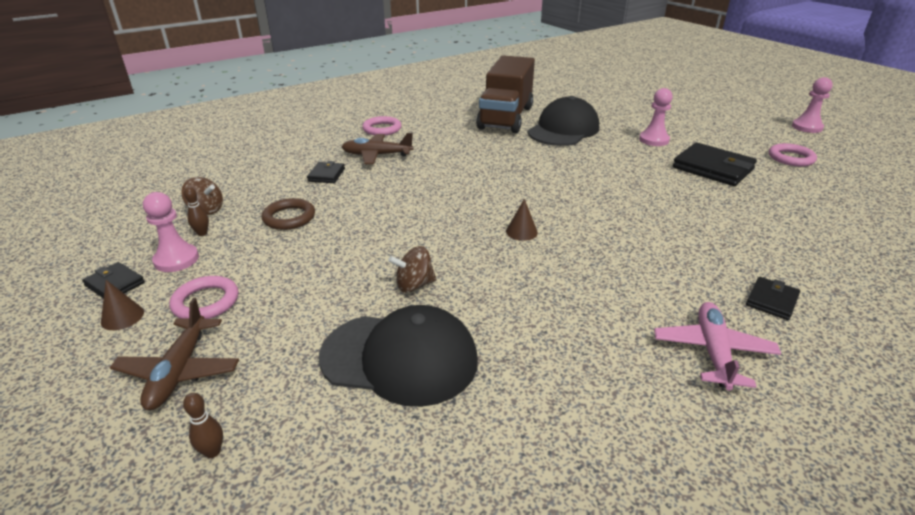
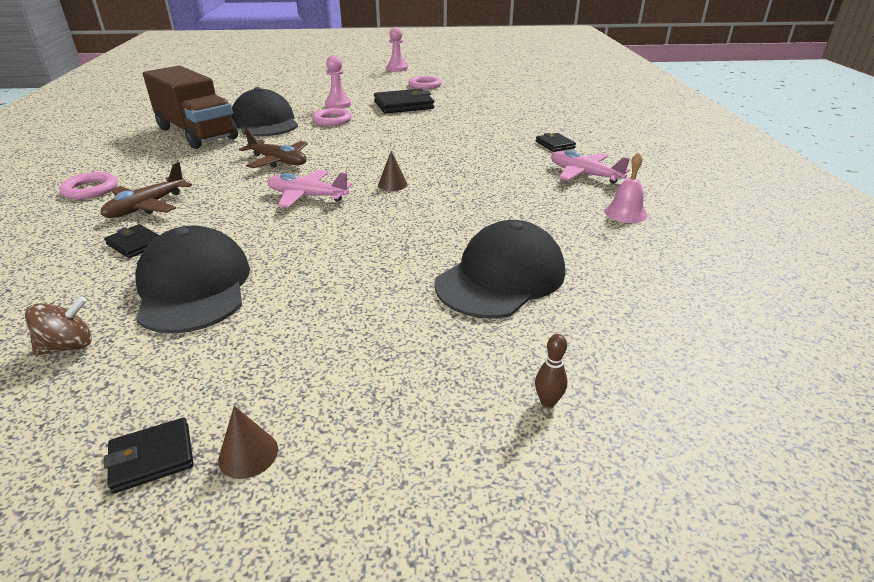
camera: 60 degrees left, 0 degrees up
brown plane [110,298,239,410] -> brown plane moved to [239,129,308,168]
pink pawn [143,192,199,272] -> none
pink ring [169,276,238,319] -> pink ring moved to [312,108,352,126]
brown bowling pin [184,187,209,236] -> none
brown ring [261,198,315,230] -> black cap [135,225,250,334]
brown spinning top [388,246,436,293] -> none
none -> pink plane [267,170,352,208]
none -> pink bell [604,152,647,223]

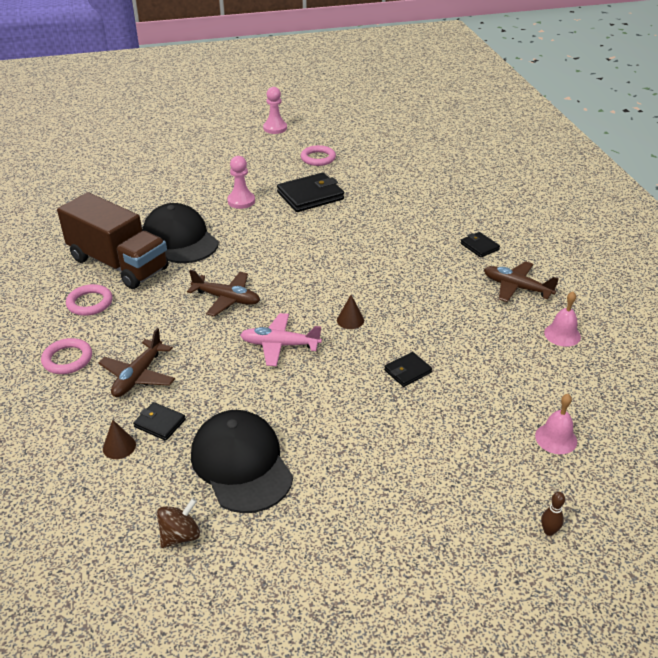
camera: 10 degrees left, 5 degrees up
black wallet [104,418,194,494] -> black wallet moved to [384,352,432,387]
brown cone [218,406,278,479] -> brown cone moved to [103,420,136,459]
pink ring [312,108,352,126] -> pink ring moved to [66,284,113,316]
black cap [435,220,565,319] -> none
pink plane [551,150,630,184] -> brown plane [484,261,559,302]
none -> pink bell [535,394,577,454]

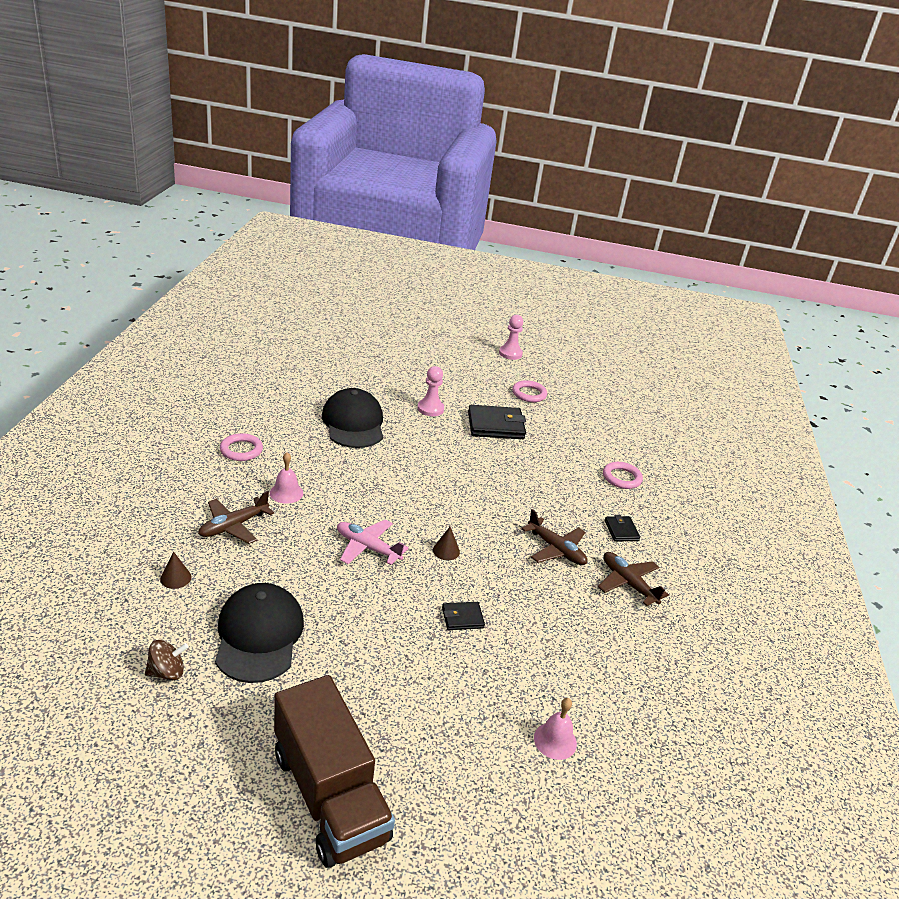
camera: 20 degrees right, 5 degrees down
pink ring [41,338,92,374] -> pink ring moved to [603,462,643,489]
brown truck [57,192,169,289] -> brown truck moved to [274,675,395,868]
black wallet [133,402,186,441] -> none
brown plane [187,270,260,316] -> brown plane moved to [522,509,587,565]
brown bowling pin [541,492,565,536] -> none
pink bell [544,292,581,347] -> pink bell moved to [270,452,303,504]

